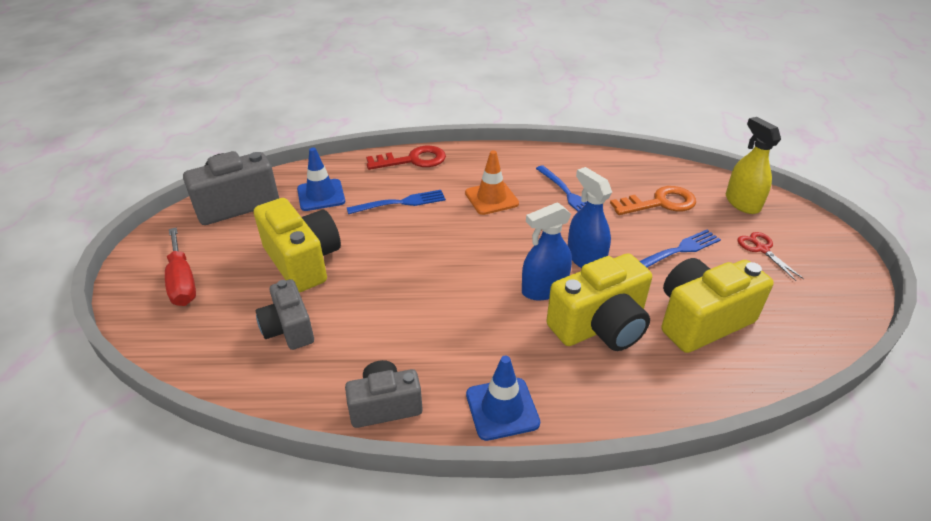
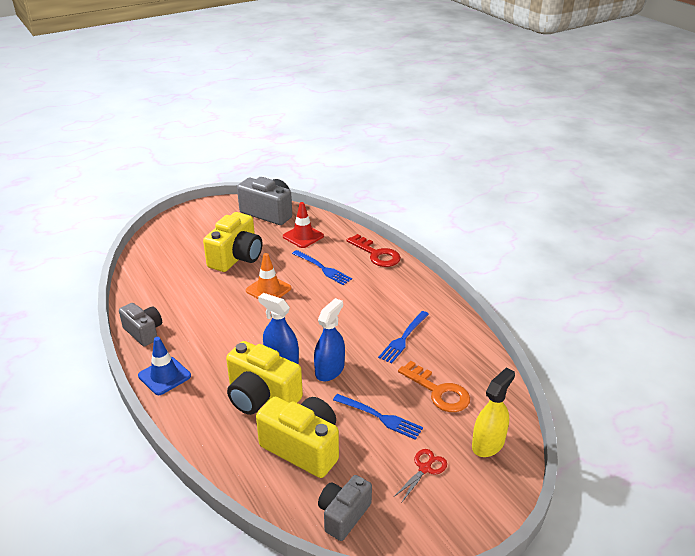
camera: 60 degrees right, 5 degrees down
red screwdriver [165,228,196,306] -> none
grey camera [256,279,314,350] -> grey camera moved to [318,475,372,541]
blue traffic cone [297,148,345,211] -> red traffic cone [283,202,324,248]
orange traffic cone [465,150,519,215] -> orange traffic cone moved to [246,253,292,299]

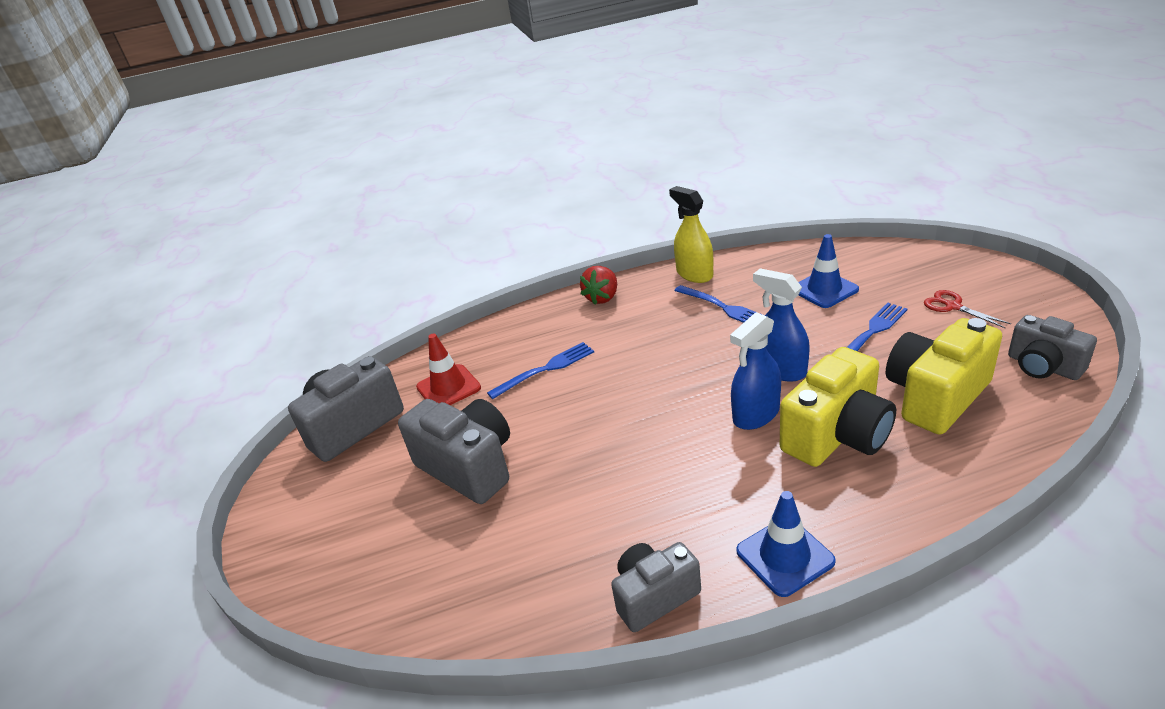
camera: 70 degrees left, 0 degrees up
yellow camera [203,212,262,272] -> grey camera [398,399,510,504]
orange traffic cone [246,253,292,299] -> none
red key [347,234,401,267] -> none
orange key [398,361,470,412] -> blue traffic cone [798,234,859,308]
yellow spray bottle [472,368,515,457] -> yellow spray bottle moved to [669,186,713,283]
none -> red strawberry [580,266,617,305]

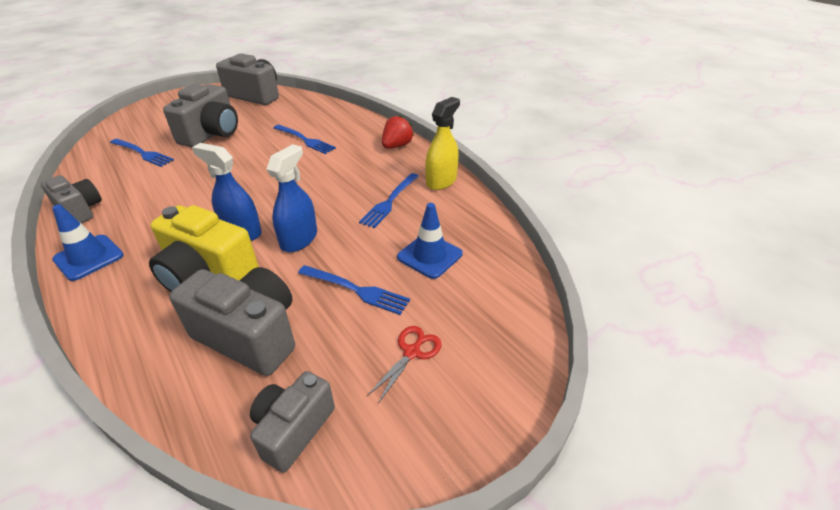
camera: 65 degrees right, 5 degrees up
red traffic cone [416,334,481,405] -> none
red strawberry [580,266,617,305] -> red strawberry turned 120 degrees clockwise [382,115,414,149]
yellow camera [886,318,1002,435] -> grey camera [169,267,295,376]
none -> blue fork [110,139,174,167]

